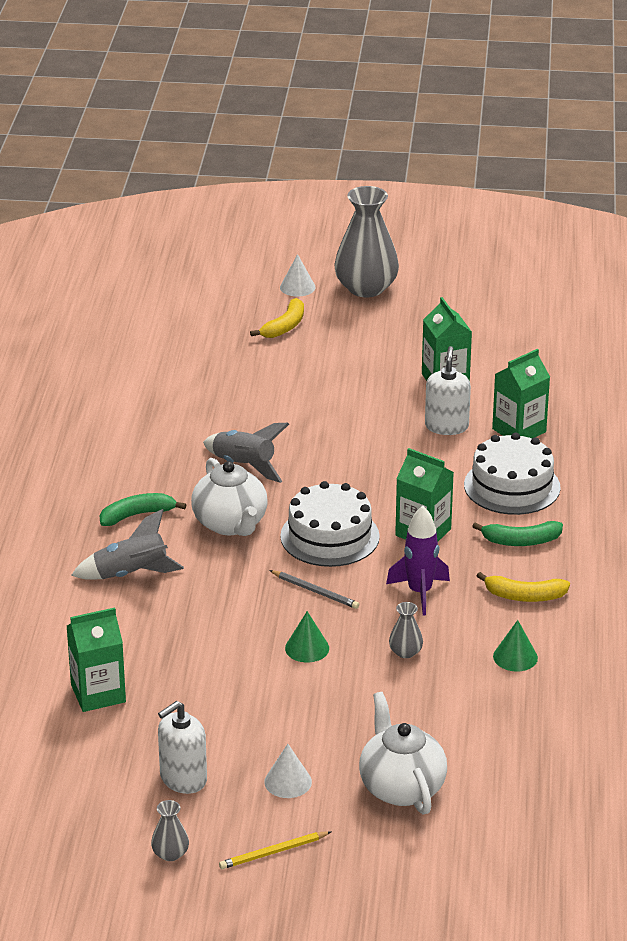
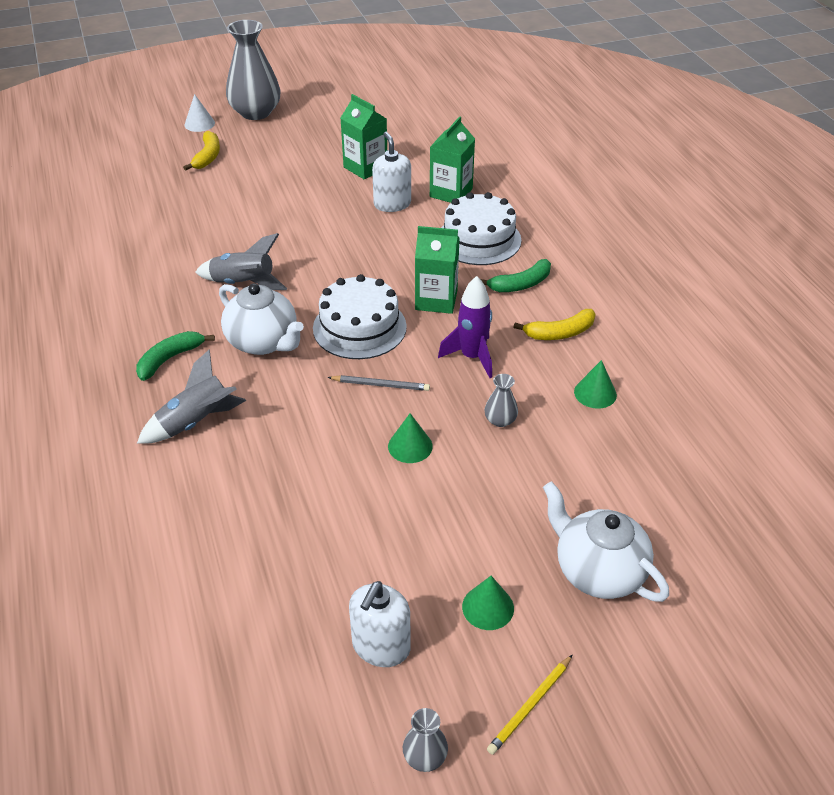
camera: 25 degrees left, 10 degrees up
green carton [67,608,126,712] -> none
white cone [264,744,312,798] -> green cone [462,576,514,630]

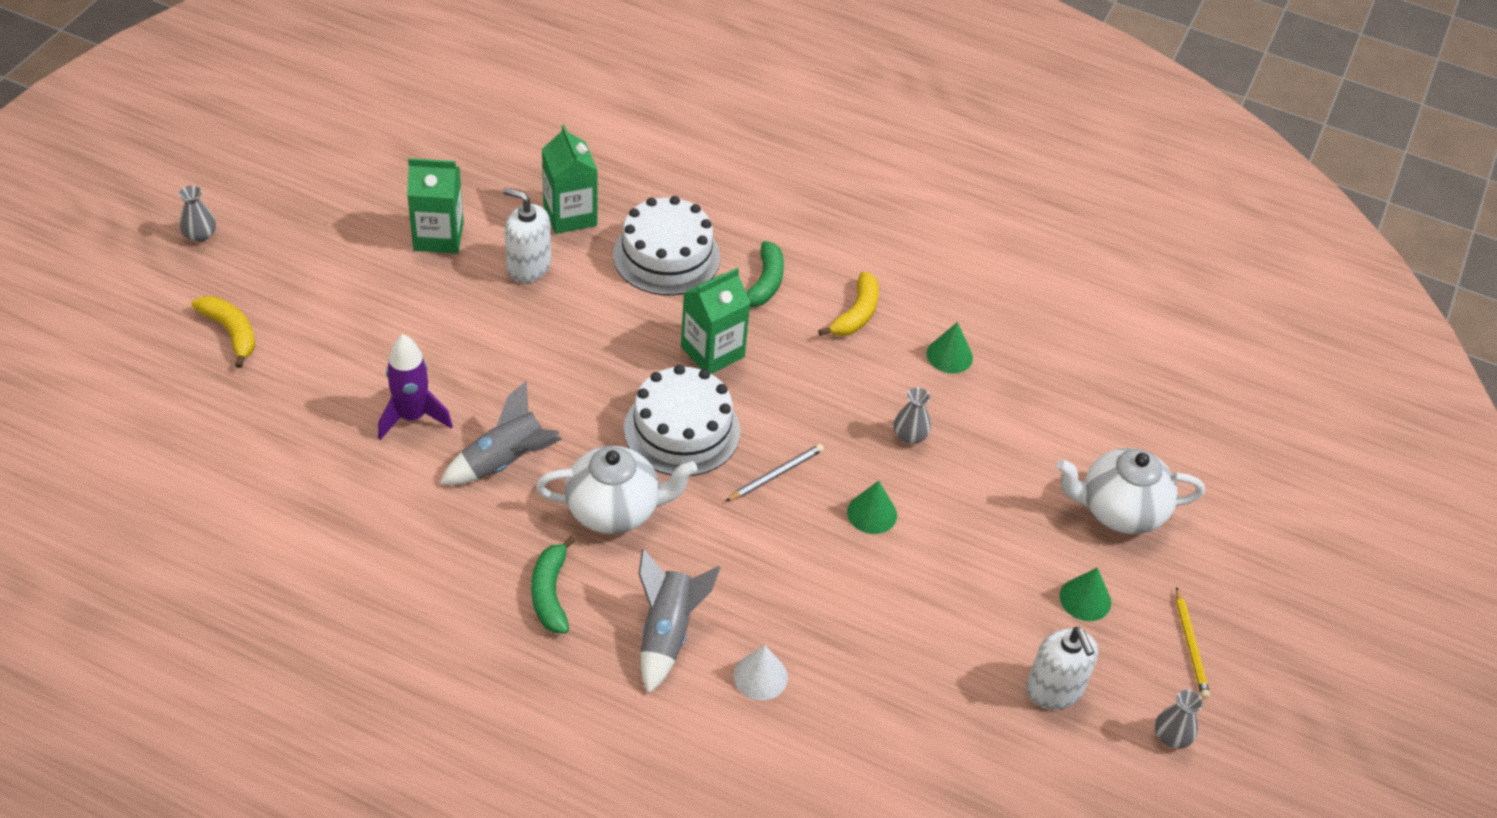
camera: 50 degrees left, 5 degrees up
white cone [185,94,215,132] -> white cone moved to [734,645,788,700]
grey vase [226,20,281,120] -> grey vase [179,185,216,242], size x0.43
purple rocket [438,276,492,378] -> purple rocket moved to [378,334,453,440]

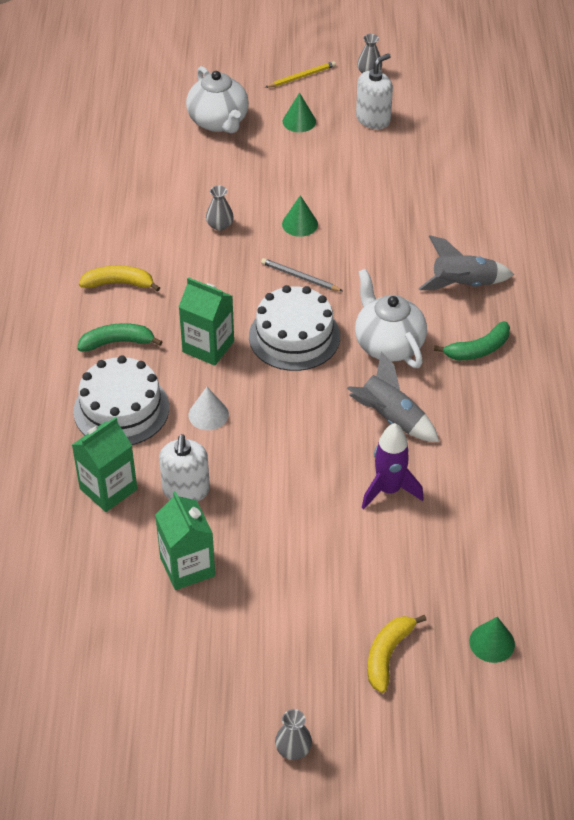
camera: 110 degrees left, 0 degrees up
white cone [734,645,788,700] -> white cone moved to [189,387,229,430]
green cone [927,322,973,373] -> green cone moved to [469,617,515,663]

